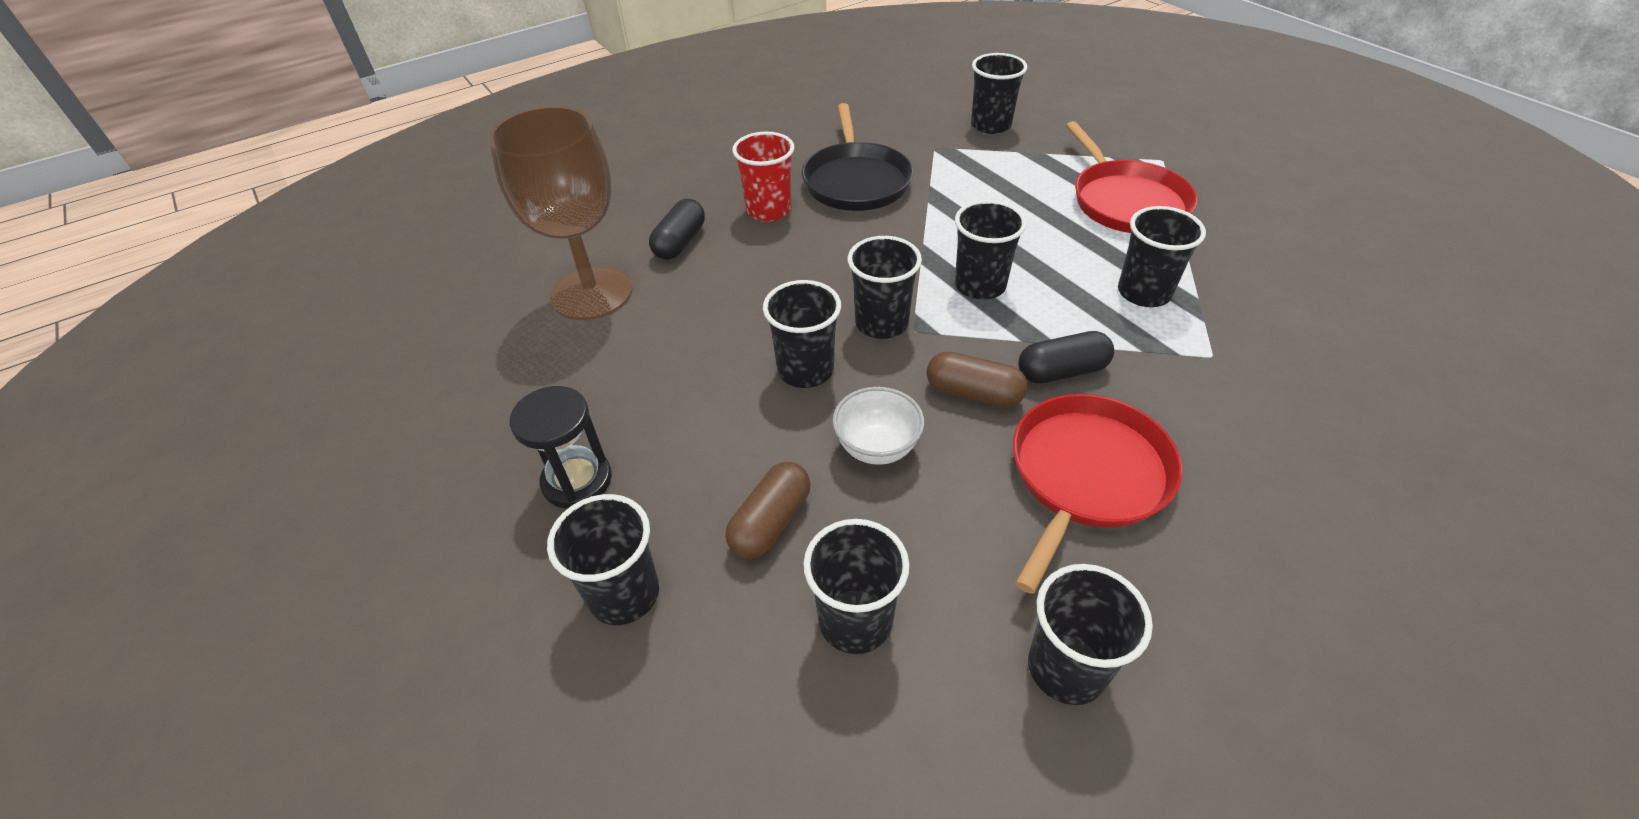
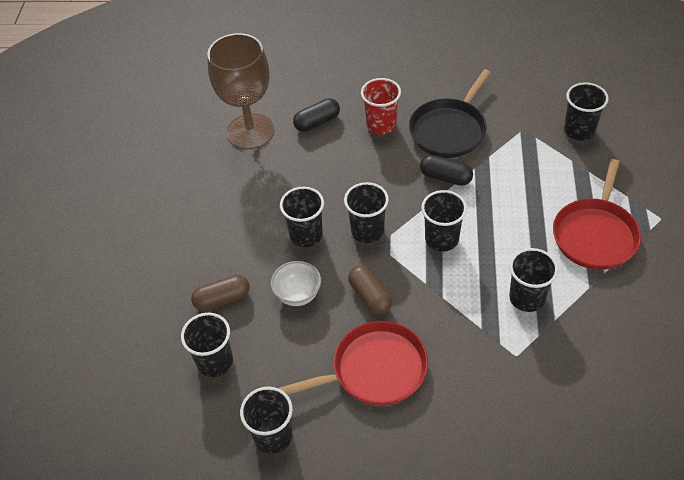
camera: 40 degrees right, 5 degrees up
black hourglass [510,386,612,508] -> none
black cup [547,494,659,625] -> none
black capsule [1018,331,1114,384] -> black capsule moved to [420,155,473,186]

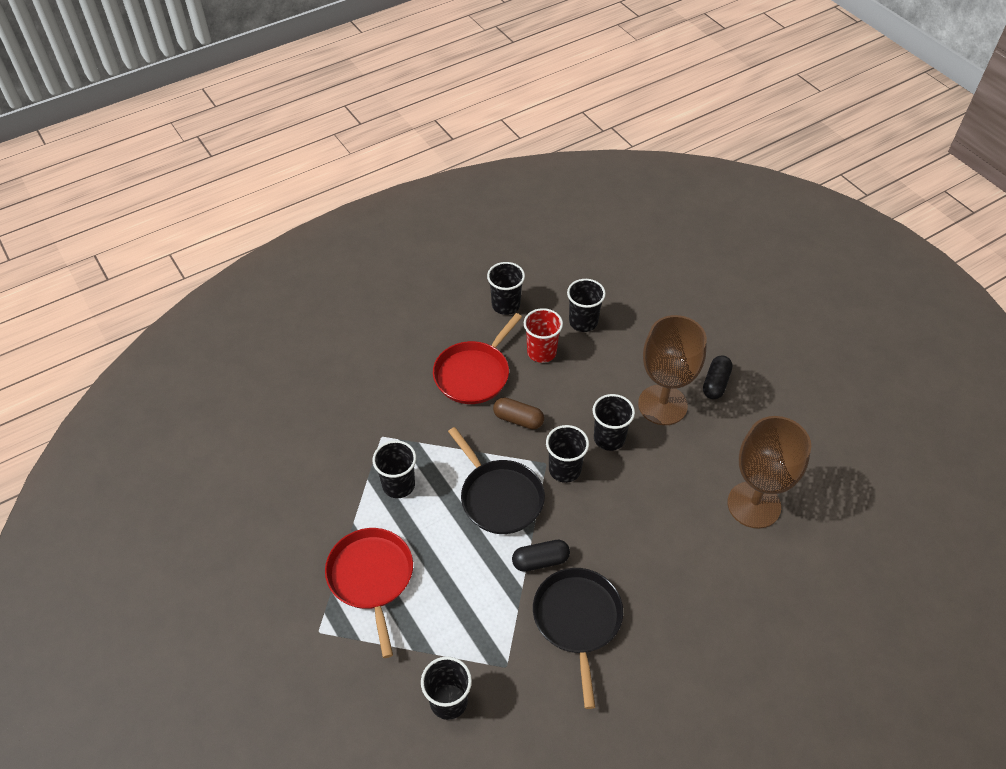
camera: 140 degrees right, 0 degrees up
brown capsule [191,275,250,311] -> none
white bowl [271,261,321,306] -> none
black capsule [293,98,340,132] -> black capsule moved to [703,356,733,399]
red cup [361,78,401,135] -> red cup moved to [524,308,563,363]
black cup [421,190,467,252] -> black pan [448,427,545,534]
none -> brown goblet [638,315,707,425]

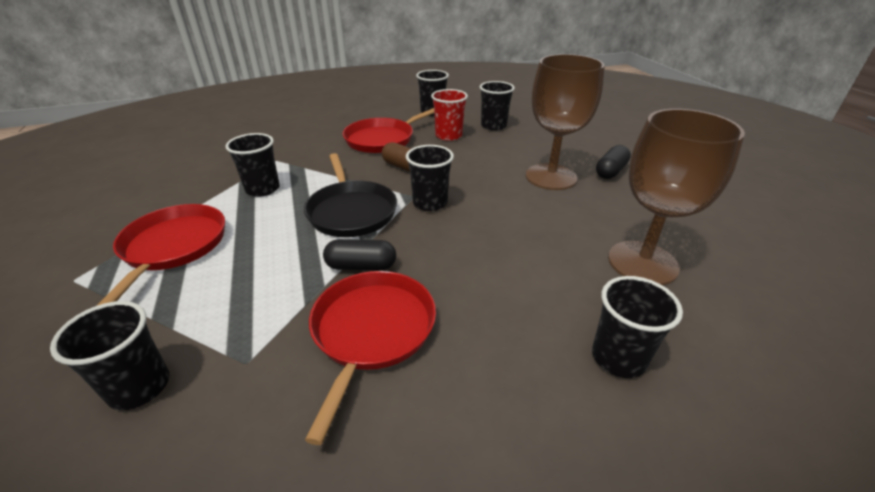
camera: 15 degrees right, 15 degrees down
black pan [533,568,623,709] -> red pan [305,271,436,445]
black cup [593,394,635,451] -> black cup moved to [592,276,683,378]

